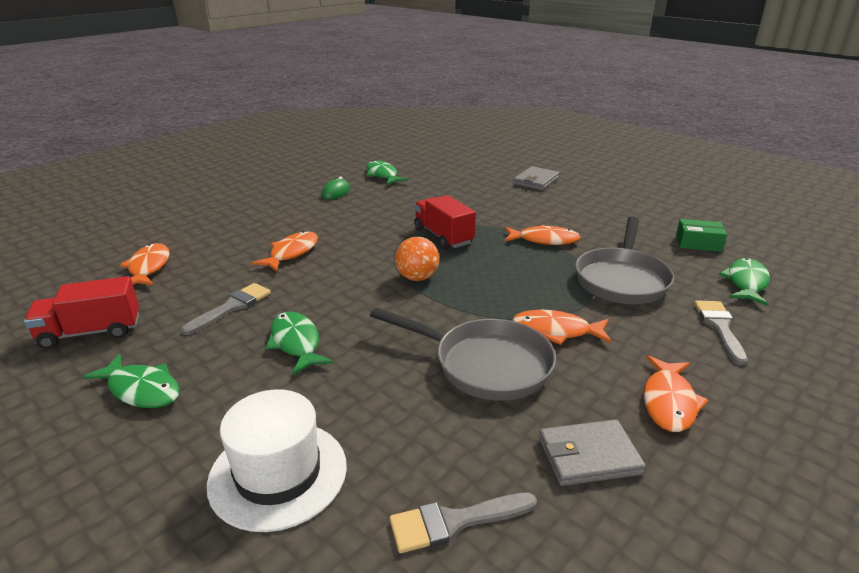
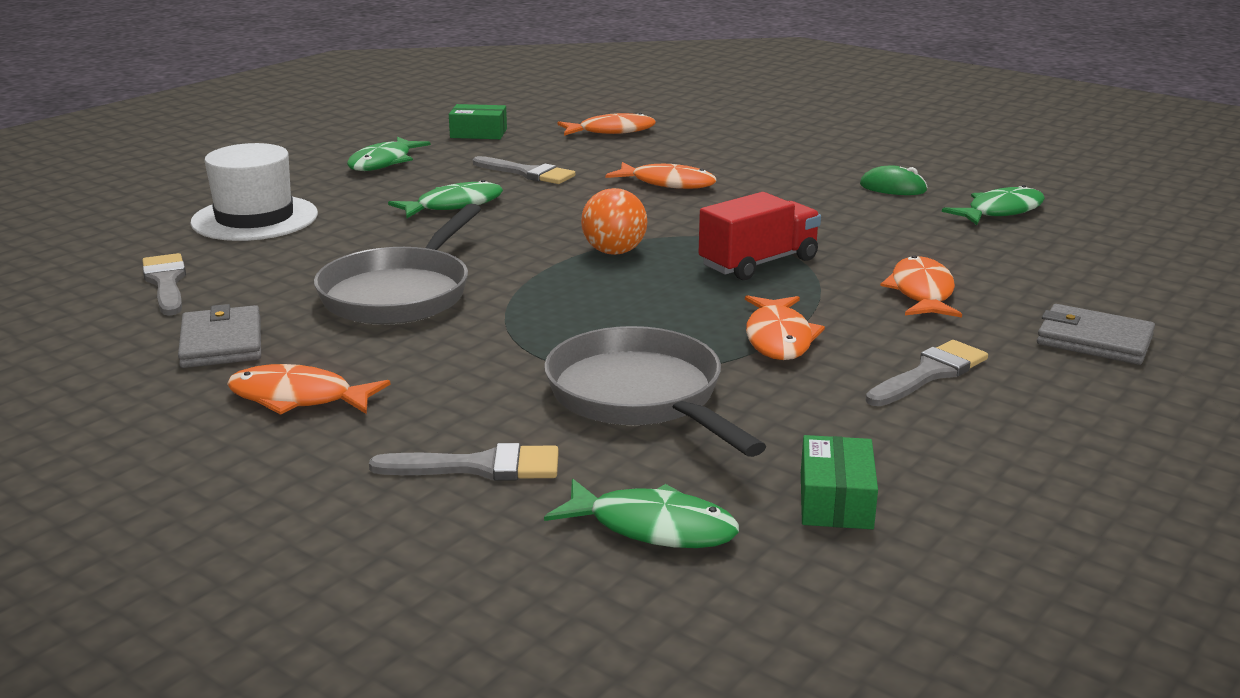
camera: 85 degrees right, 5 degrees down
red truck [24,276,139,349] -> green box [449,104,507,139]
orange fish [512,310,612,345] -> orange fish moved to [880,255,962,318]
grey pan [575,217,674,304] -> grey pan turned 45 degrees clockwise [544,326,766,457]
none -> grey brush [866,340,988,406]

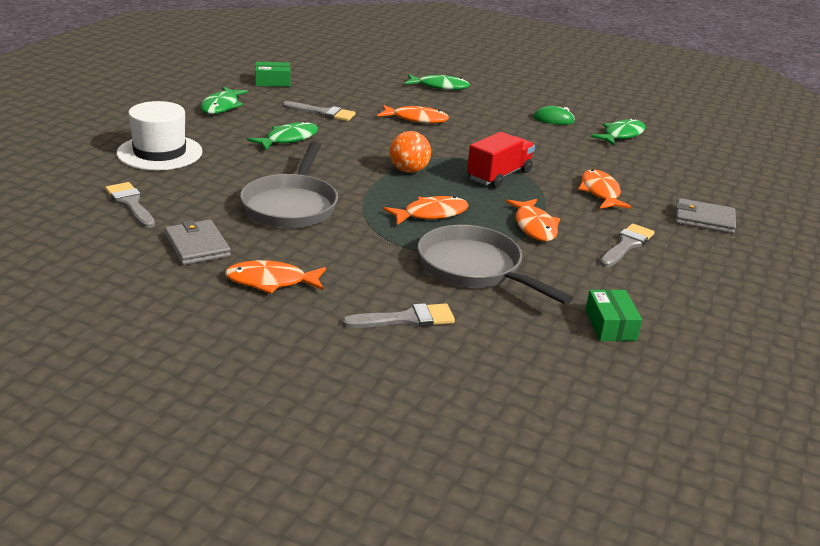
camera: 15 degrees left, 5 degrees up
green fish [544,479,739,548] -> green fish moved to [405,74,470,90]
orange fish [557,113,656,136] -> orange fish moved to [383,196,469,225]

